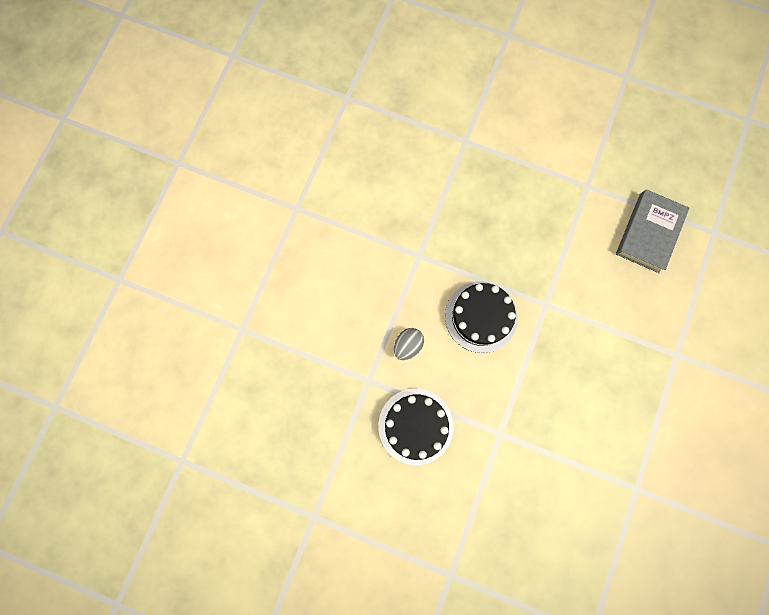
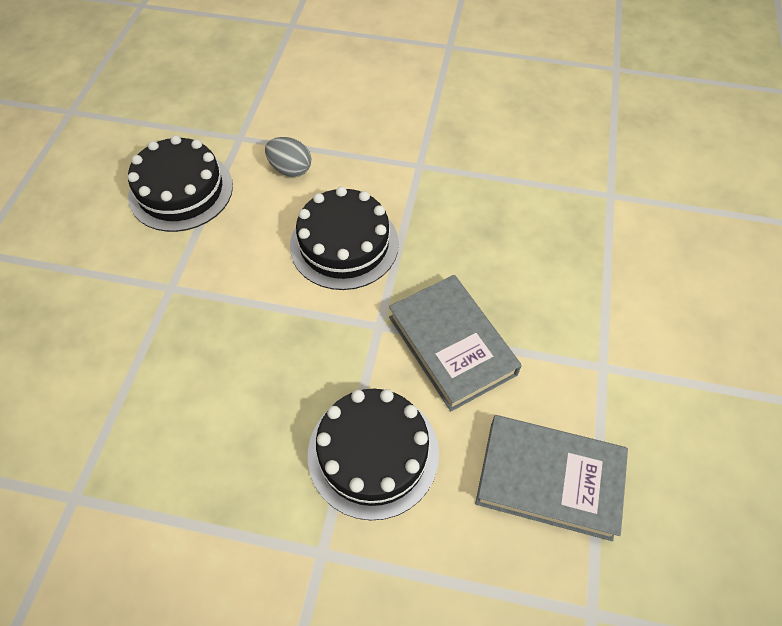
camera: 80 degrees right, 20 degrees down
none -> black cake [308,389,439,520]
none -> grey book [389,275,522,411]

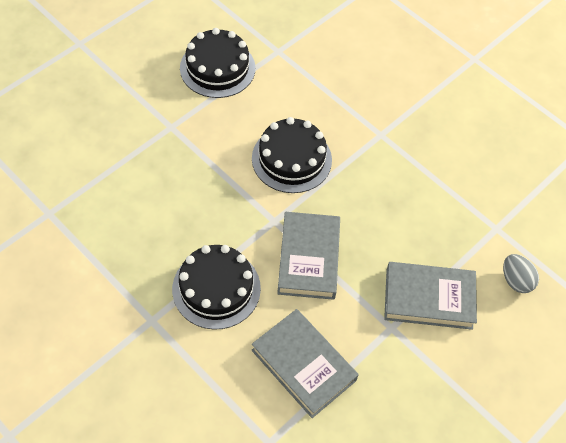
camera: 30 degrees right, 0 degrees up
grey egg [265,137,311,177] -> grey egg moved to [503,254,539,293]
none -> grey book [384,262,477,330]

